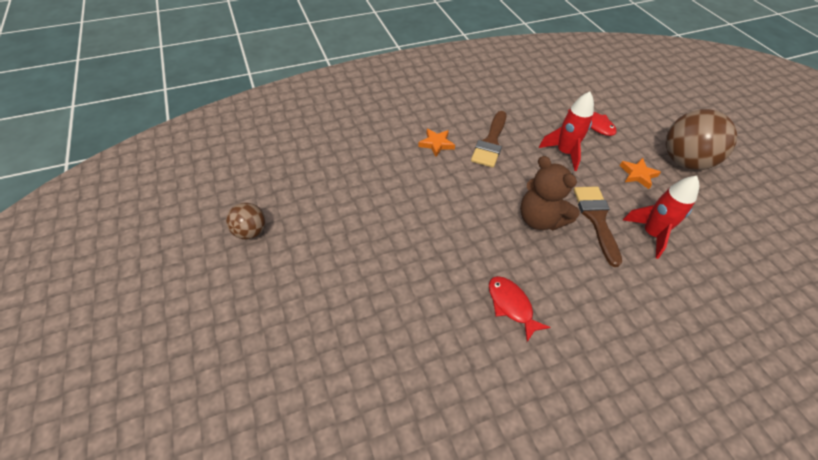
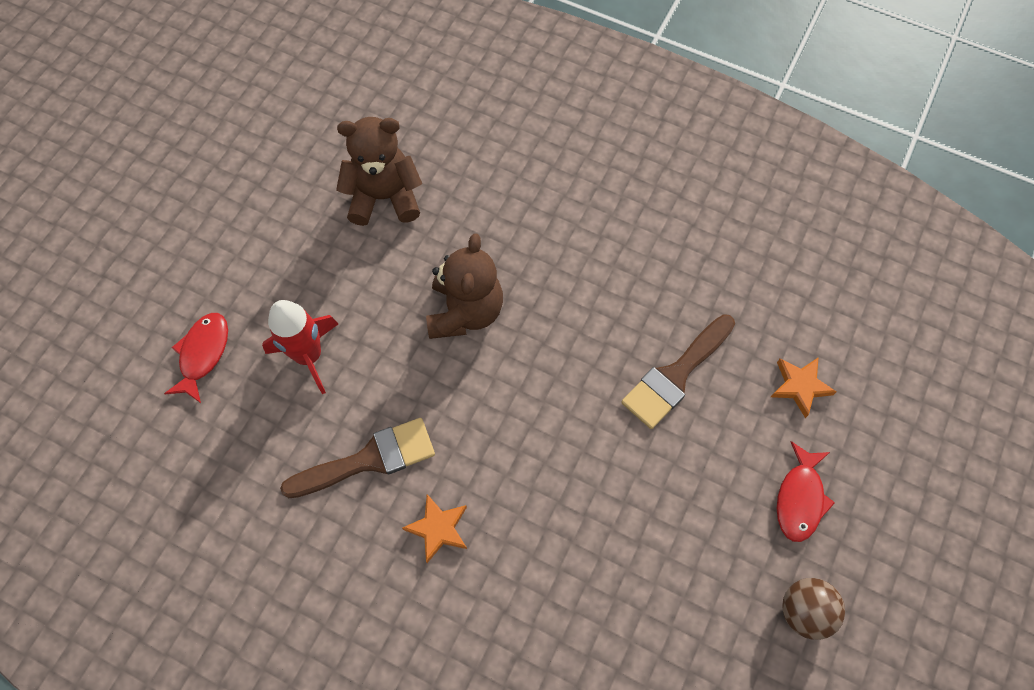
camera: 130 degrees left, 15 degrees up
red fish [489,276,551,342] -> red fish moved to [777,441,835,542]
brown brush [574,186,622,267] -> brown brush moved to [621,314,735,429]
orange star [620,158,661,189] -> orange star moved to [771,357,836,418]
red rocket [623,176,699,259] -> brown teddy bear [336,117,422,226]
brown ball [665,109,737,170] -> none

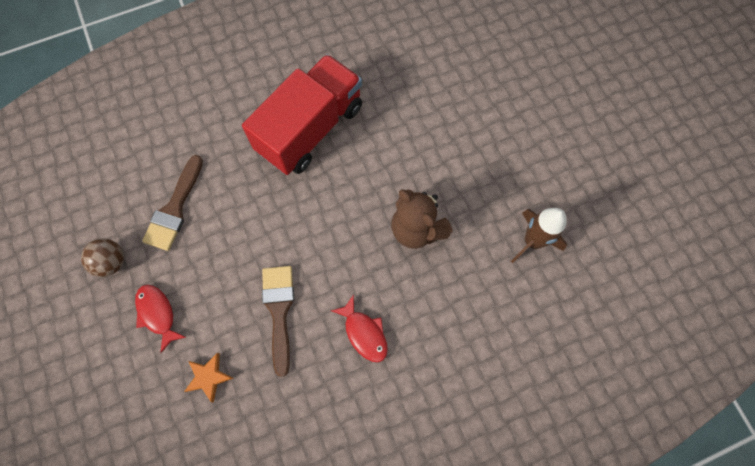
camera: 130 degrees right, 5 degrees up
red fish [164,313,228,403] -> red fish moved to [331,295,388,362]
red rocket [262,300,338,394] -> none
brown brush [280,418,435,498] -> brown brush moved to [142,155,203,251]
brown teddy bear [336,117,422,226] -> brown rocket [511,208,567,263]
orange star [402,494,467,563] -> red truck [242,54,362,175]

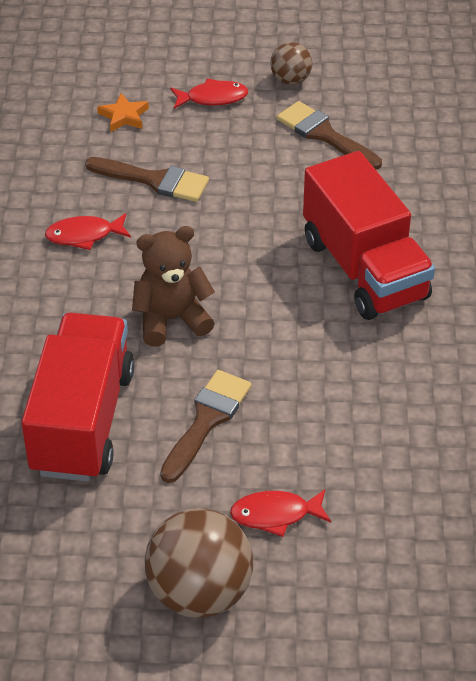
camera: 115 degrees right, 25 degrees down
brown rocket [511,208,567,263] -> red truck [21,313,134,482]
none -> brown ball [145,508,253,618]
none -> brown brush [160,370,252,483]
none -> red fish [230,489,331,537]

